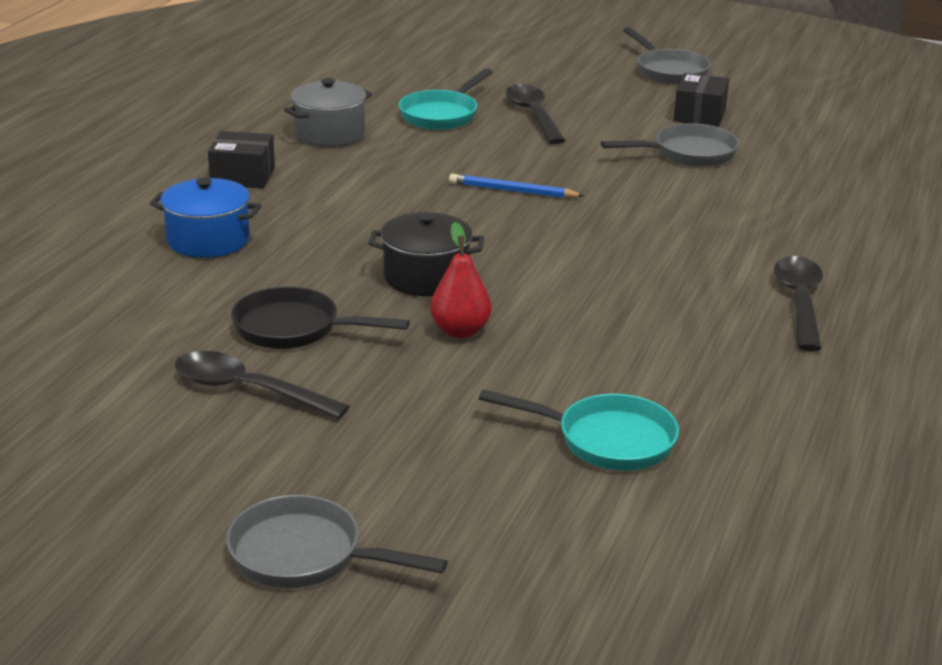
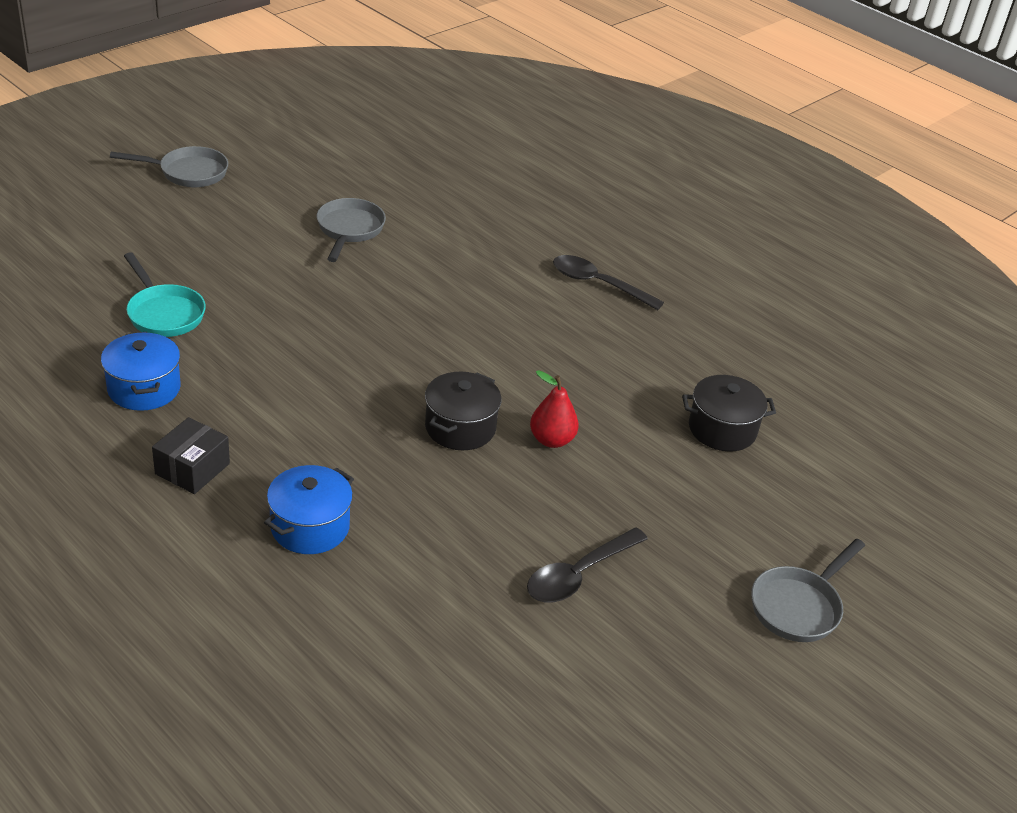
camera: 70 degrees left, 10 degrees up
black pan [231,286,410,349] -> none
grey pot [284,78,372,146] -> blue pot [101,332,181,411]
blue pencil [449,173,584,198] -> none
turquoise pan [479,389,679,471] -> black pot [682,375,776,452]
black spoon [506,84,566,144] -> none
black box [674,73,729,127] -> none

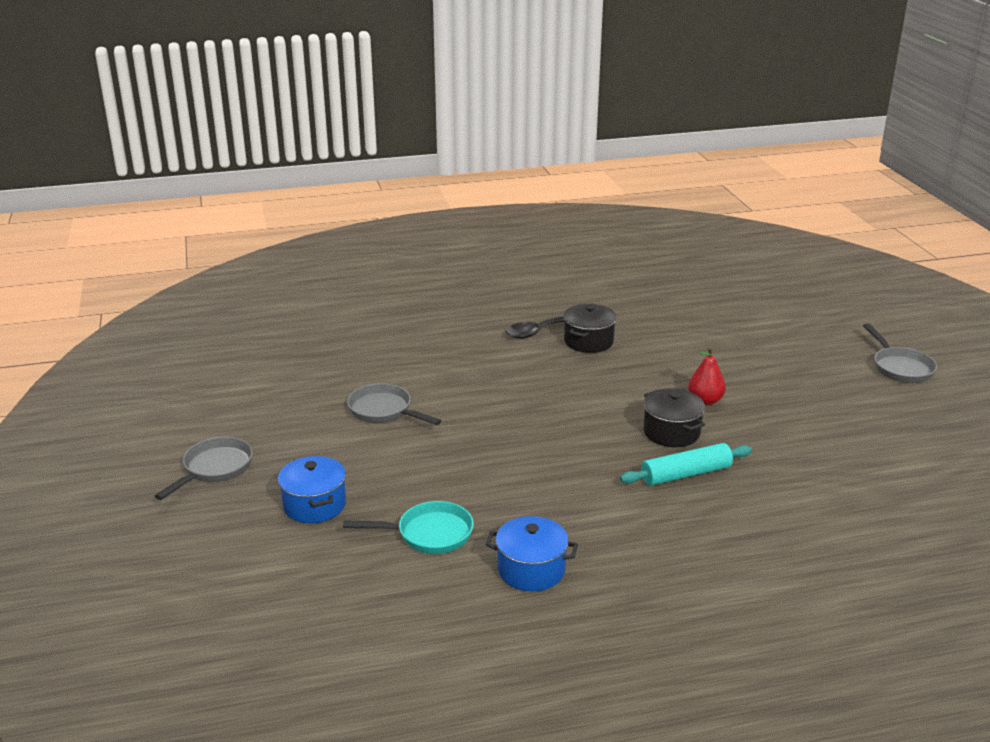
camera: 55 degrees left, 10 degrees down
black box [152,417,230,494] -> none
blue pot [264,465,354,554] -> blue pot moved to [278,456,346,523]
black spoon [527,527,648,603] -> none
black pot [682,375,776,452] -> black pot moved to [563,304,617,353]
none -> turquoise rolling pin [620,443,752,486]

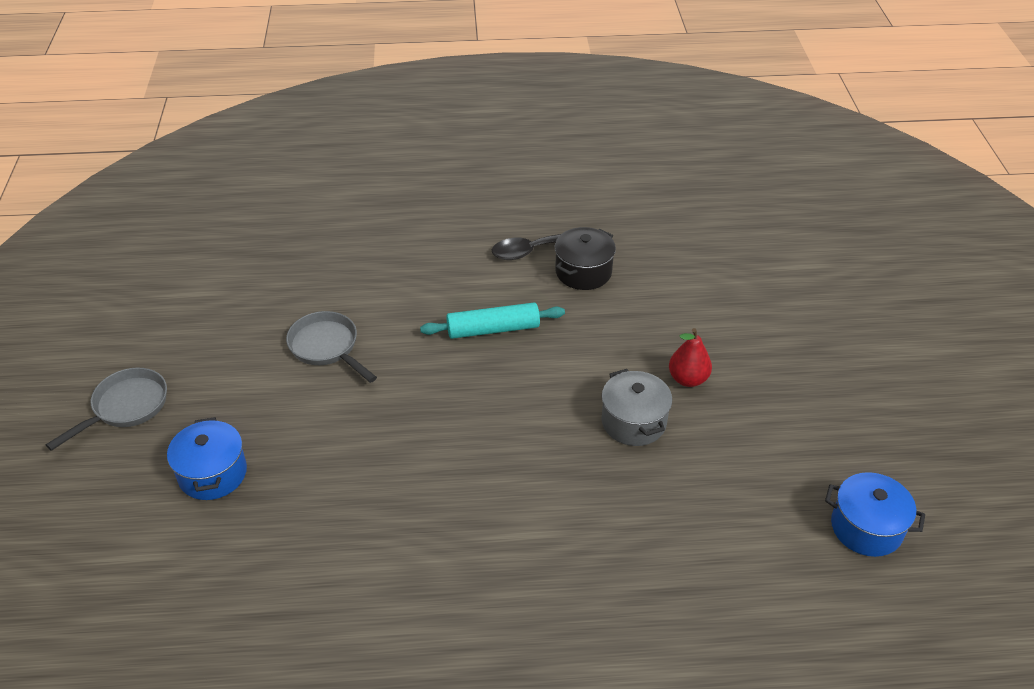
camera: 10 degrees right, 15 degrees up
turquoise pan [343,501,474,554] -> none
blue pot [486,516,578,591] -> blue pot moved to [825,472,925,557]
turquoise rolling pin [620,443,752,486] -> turquoise rolling pin moved to [420,303,565,339]
black pot [643,388,705,447] -> grey pot [602,369,672,446]
grey pan [863,323,937,383] -> none

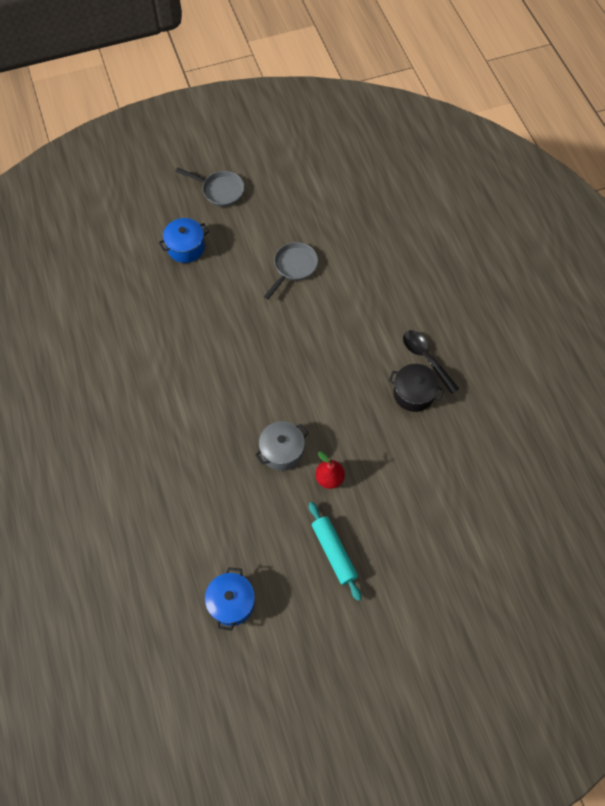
camera: 75 degrees right, 20 degrees up
turquoise rolling pin [420,303,565,339] -> turquoise rolling pin moved to [309,502,362,601]

